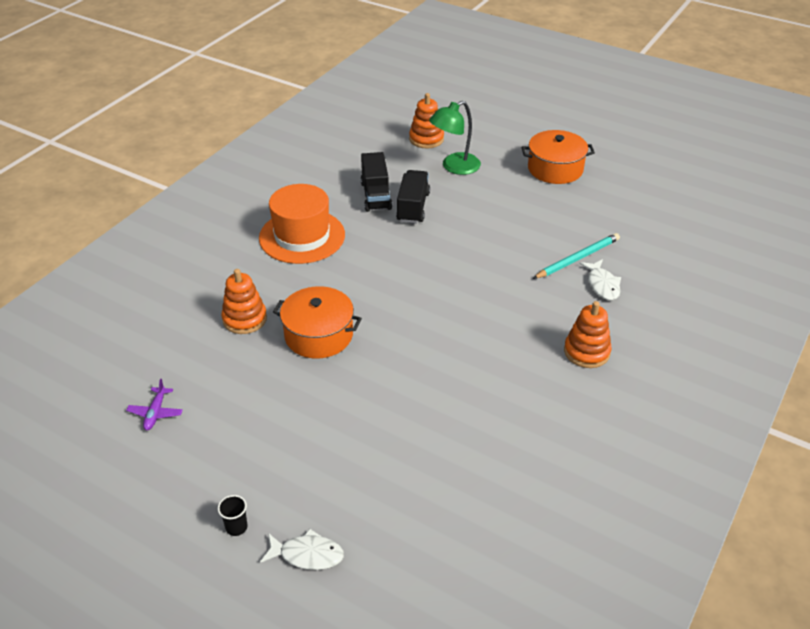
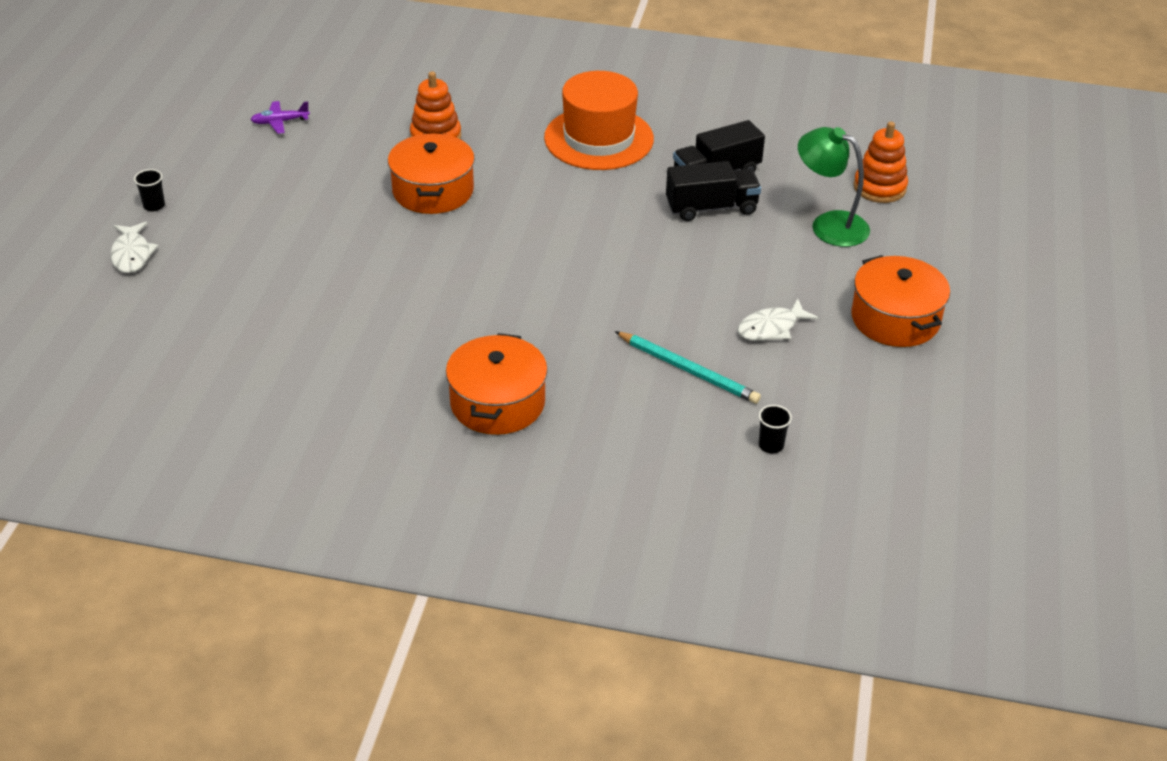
camera: 70 degrees right, 0 degrees up
orange stacking toy [564,301,612,368] -> orange pot [446,333,548,435]
white fish [579,259,621,300] -> white fish moved to [737,299,819,341]
none -> black cup [759,405,792,453]

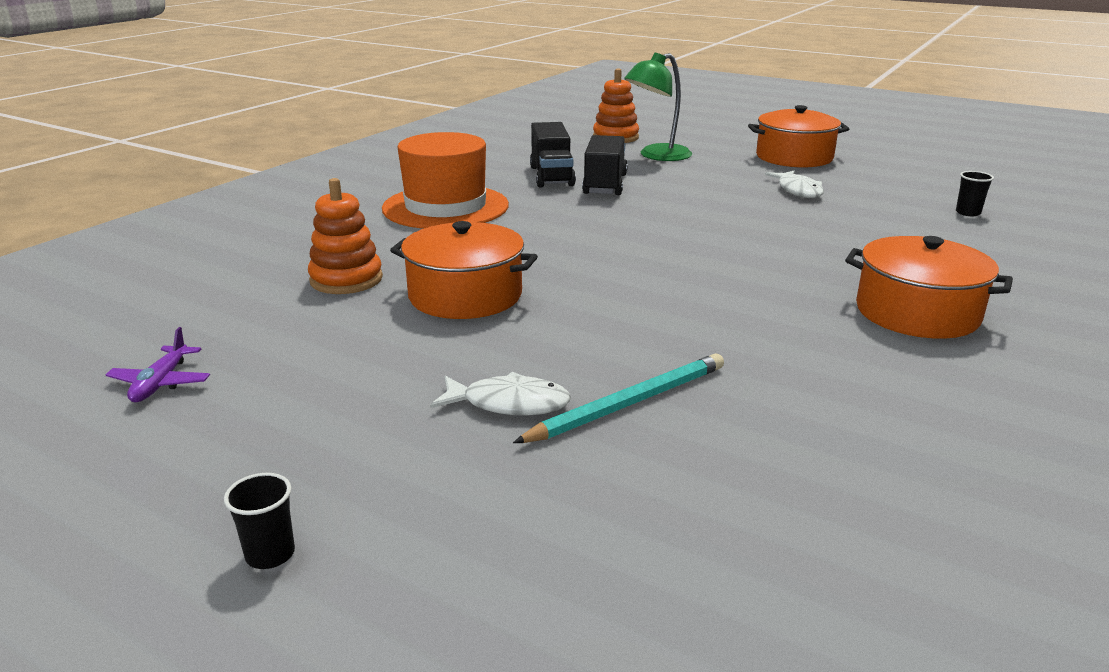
camera: 70 degrees left, 15 degrees down
white fish [110,222,158,273] -> white fish moved to [430,372,571,416]
turquoise pencil [615,331,761,404] -> turquoise pencil moved to [513,353,724,443]

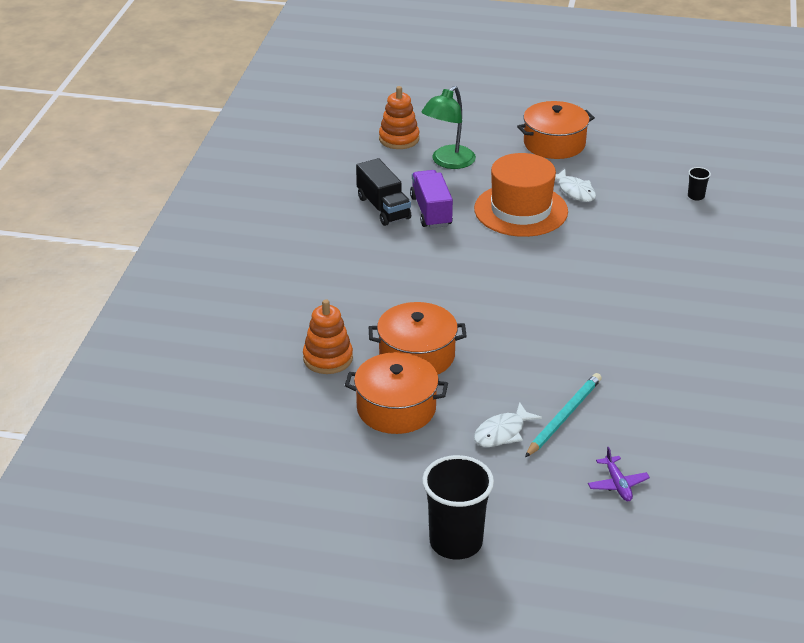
camera: 20 degrees left, 10 degrees up
purple plane [106,327,210,402] -> purple plane moved to [588,447,650,501]
black cup [224,473,295,569] -> black cup [422,455,494,560], size x2.33
orange hat [382,132,509,229] -> orange hat moved to [474,153,568,237]
white fish [430,372,571,416] -> white fish turned 150 degrees clockwise [474,402,542,447]
black truck [582,135,628,195] -> purple truck [410,170,453,228]
orange pot [845,236,1013,339] -> orange pot moved to [345,352,448,434]

